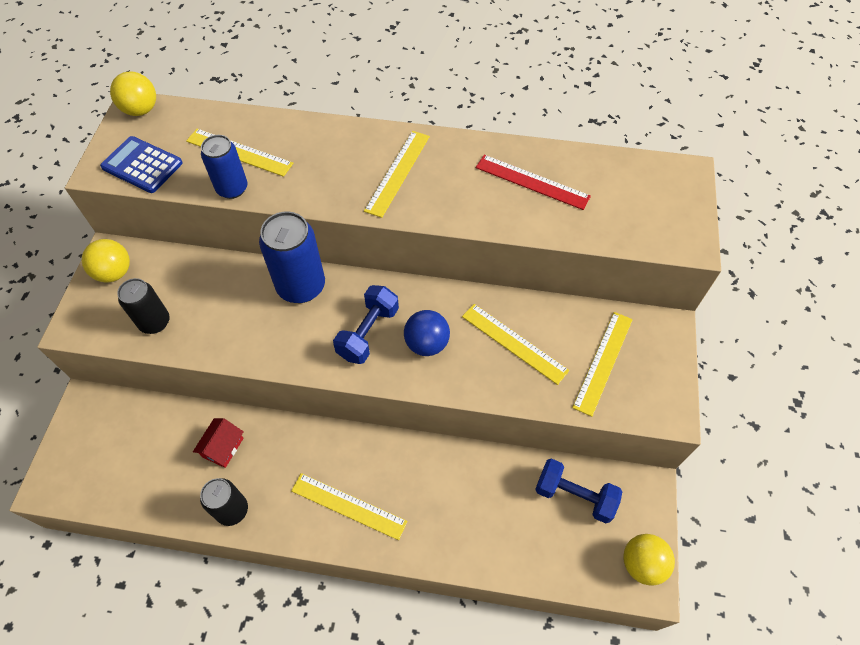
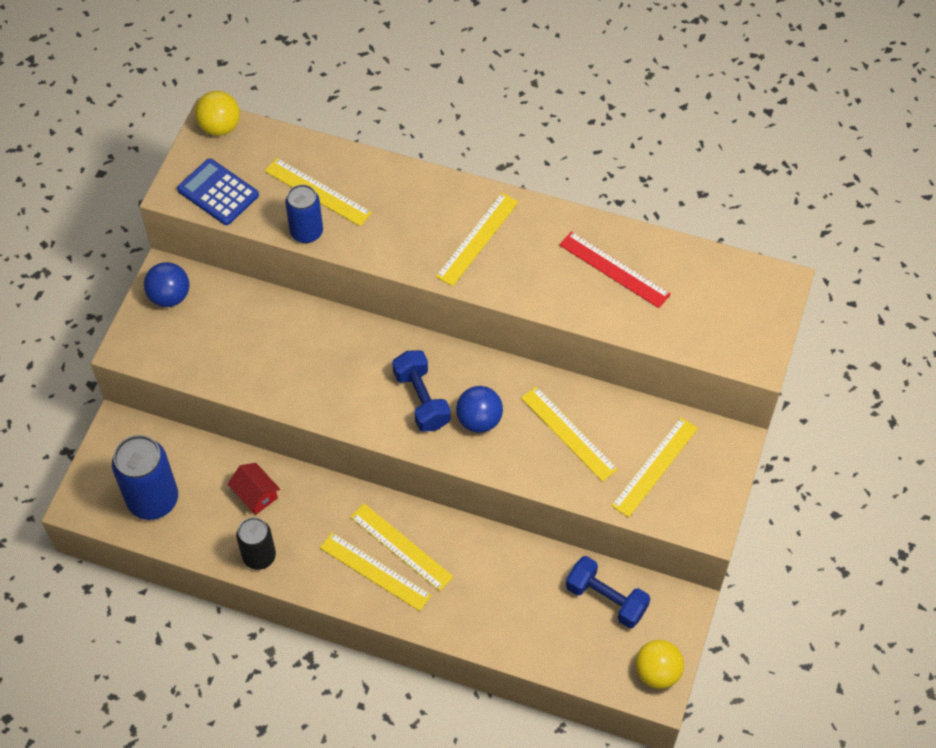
camera: 10 degrees right, 0 degrees up
yellow ball [82,239,130,283] -> blue ball [144,262,189,307]
black can [117,278,170,334] -> none
red house [193,418,244,468] -> red house turned 75 degrees counterclockwise [228,463,280,515]
blue can [259,211,325,303] -> blue can moved to [112,435,178,520]
blue dumbbell [333,285,399,364] -> blue dumbbell turned 60 degrees counterclockwise [392,350,451,432]
none -> yellow ruler [350,503,454,591]

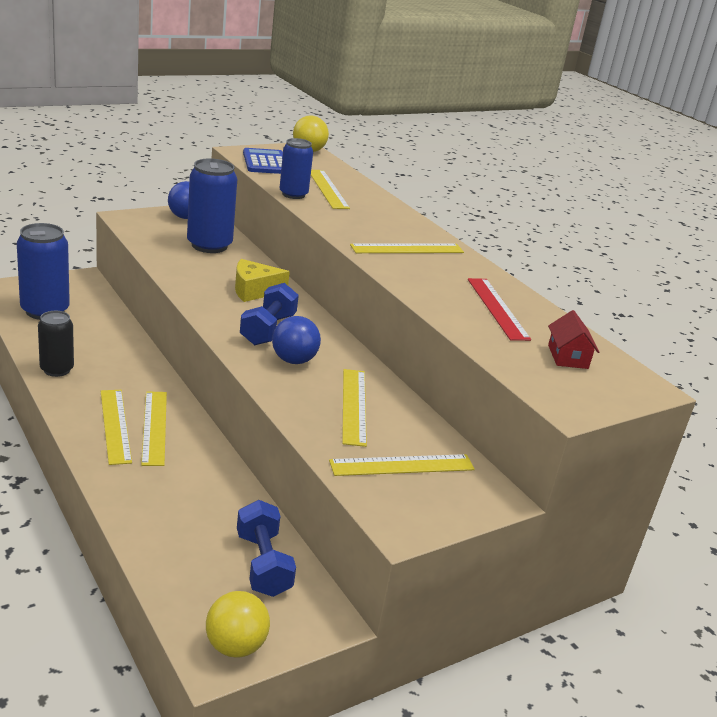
camera: 35 degrees right, 30 degrees down
red house [228,463,280,515] -> red house moved to [548,310,599,369]
none -> blue can [187,158,237,253]
none -> yellow cheese [235,259,290,302]

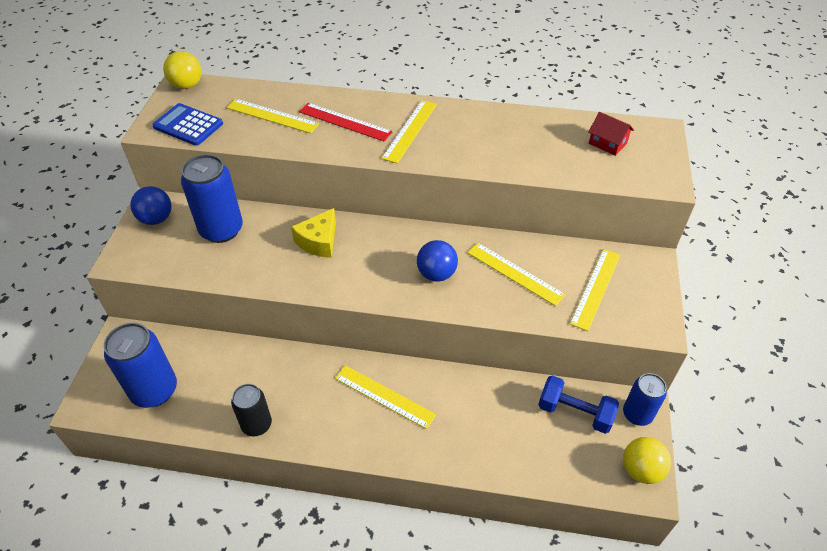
camera: 45 degrees left, 20 degrees up
yellow ruler [101,390,132,465] -> none
blue dumbbell [240,283,299,345] -> none
blue can [280,138,313,199] -> blue can moved to [623,373,667,426]
red ruler [468,278,531,341] -> red ruler moved to [299,103,393,141]

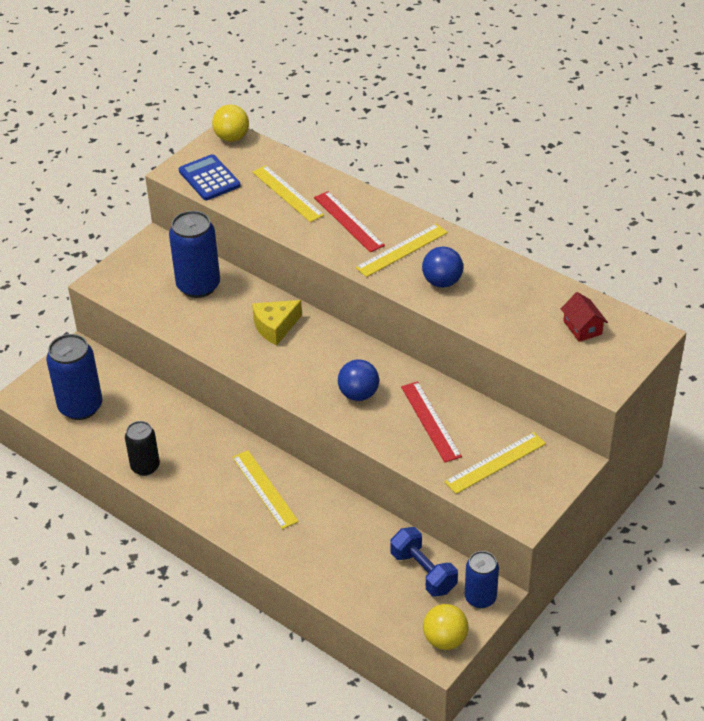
camera: 30 degrees right, 5 degrees down
blue ball [130,186,172,225] -> blue ball moved to [422,246,463,288]
yellow ruler [468,243,566,306] -> red ruler [401,381,462,463]

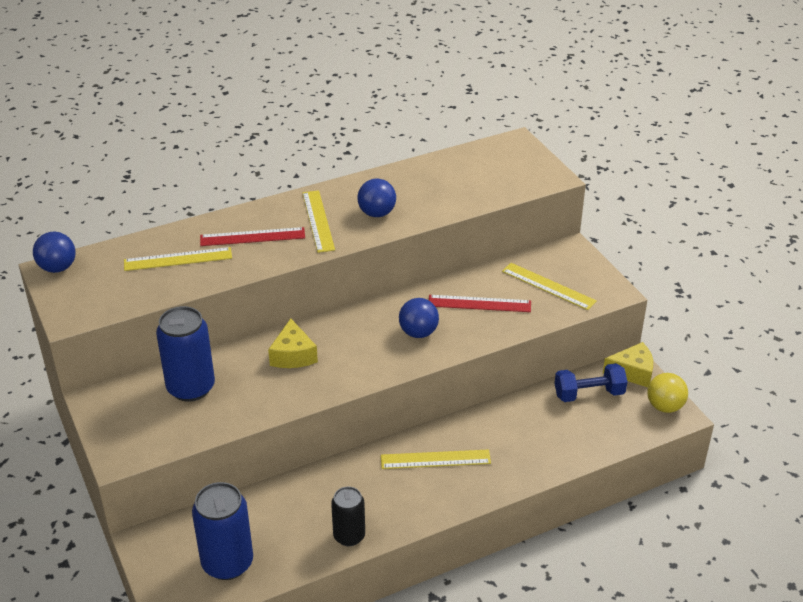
camera: 65 degrees left, 5 degrees down
blue calculator [179,154,241,200] -> none
yellow ball [212,105,249,142] -> blue ball [33,232,75,273]
yellow ruler [444,432,546,494] -> yellow ruler turned 45 degrees counterclockwise [502,263,597,310]
blue can [465,551,499,609] -> yellow cheese [603,342,653,387]
red house [561,292,608,342] -> none

